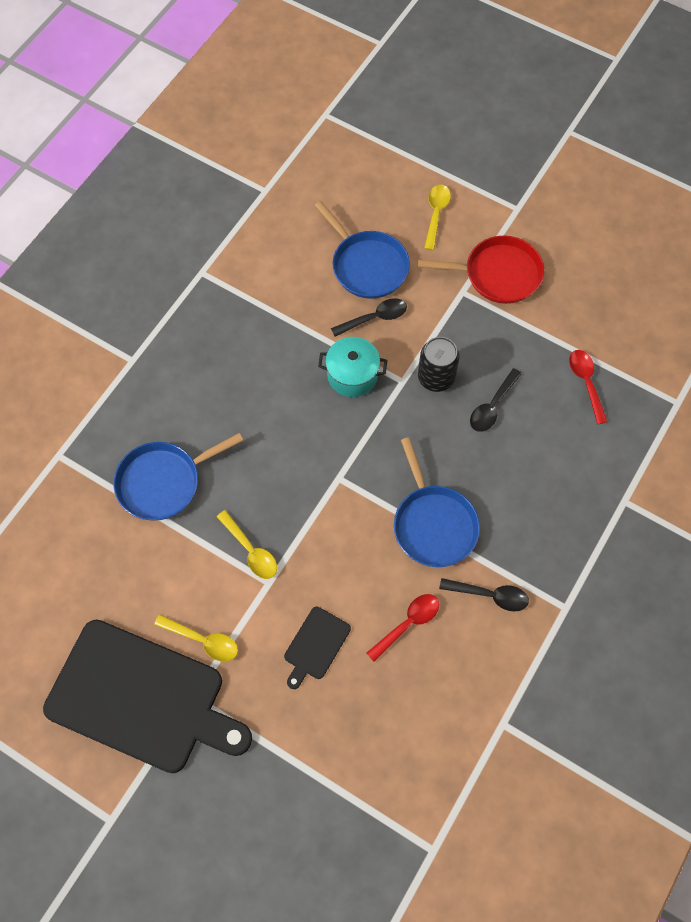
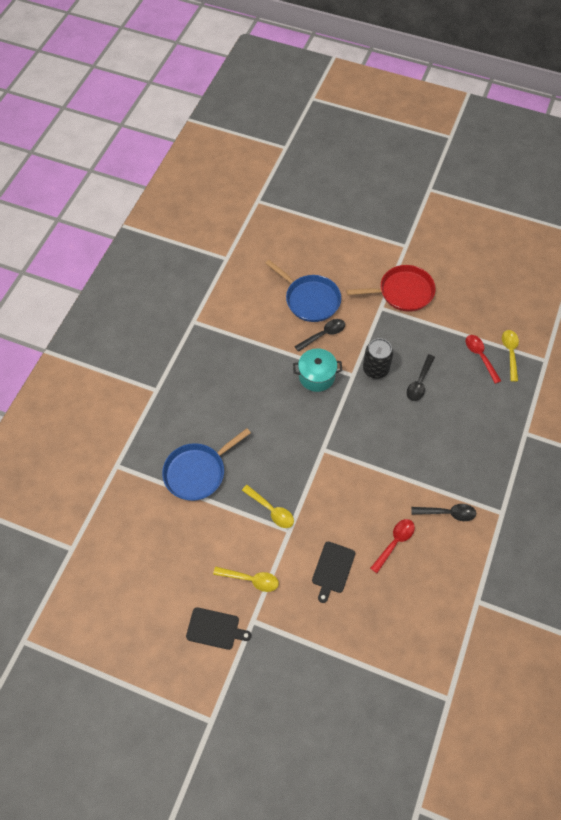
camera: 10 degrees left, 5 degrees down
black cutting board [43,619,252,773] -> black cutting board [186,607,251,650], size x0.42
blue pan [394,437,480,567] -> none
yellow spoon [424,185,451,250] -> yellow spoon moved to [502,330,519,382]

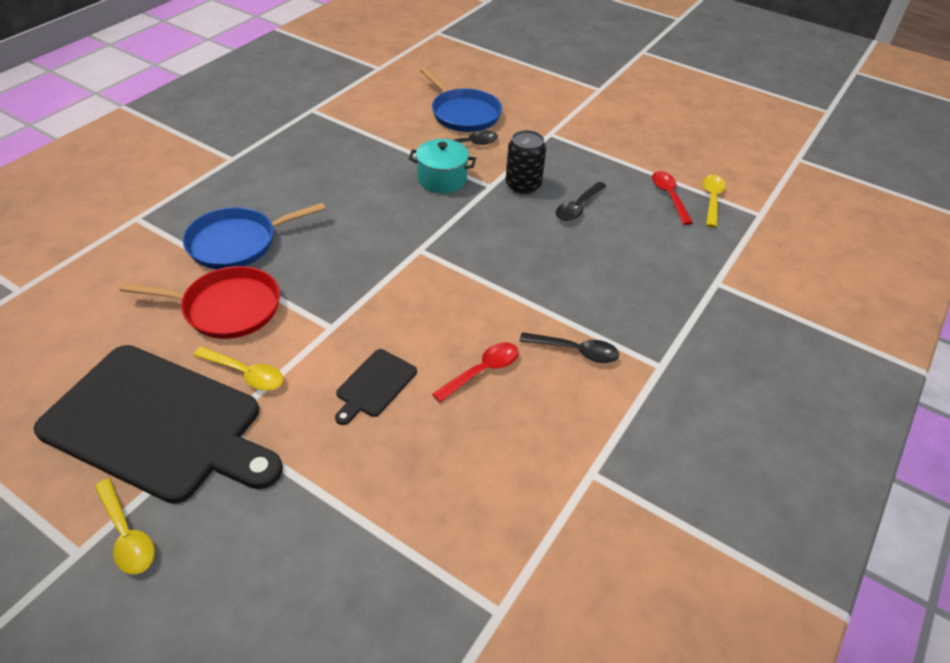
camera: 10 degrees right, 15 degrees down
black cutting board [186,607,251,650] -> black cutting board [33,345,283,504], size x2.39
yellow spoon [242,485,294,528] -> yellow spoon moved to [94,478,155,574]
red pan [346,265,436,312] -> red pan moved to [120,266,280,339]

